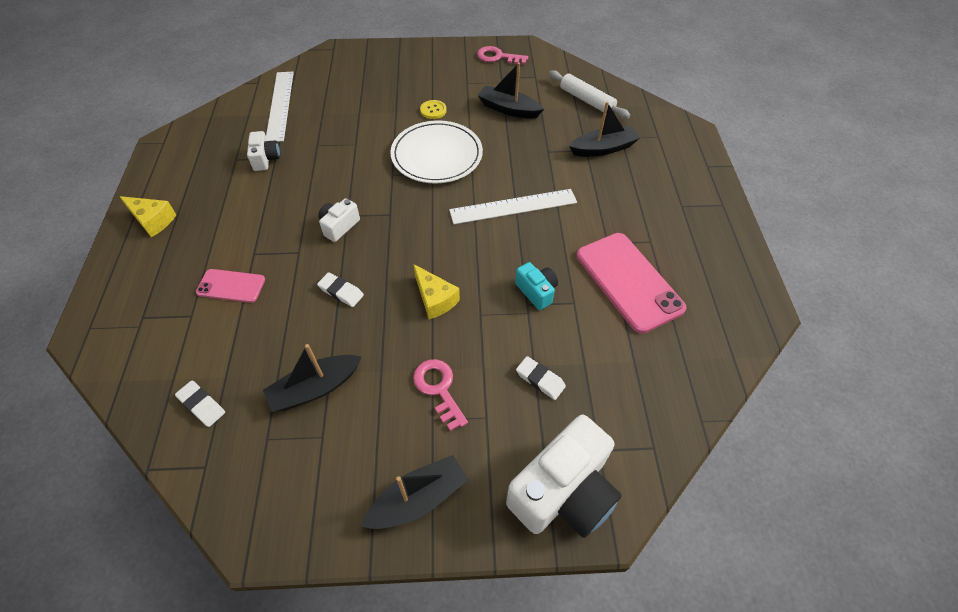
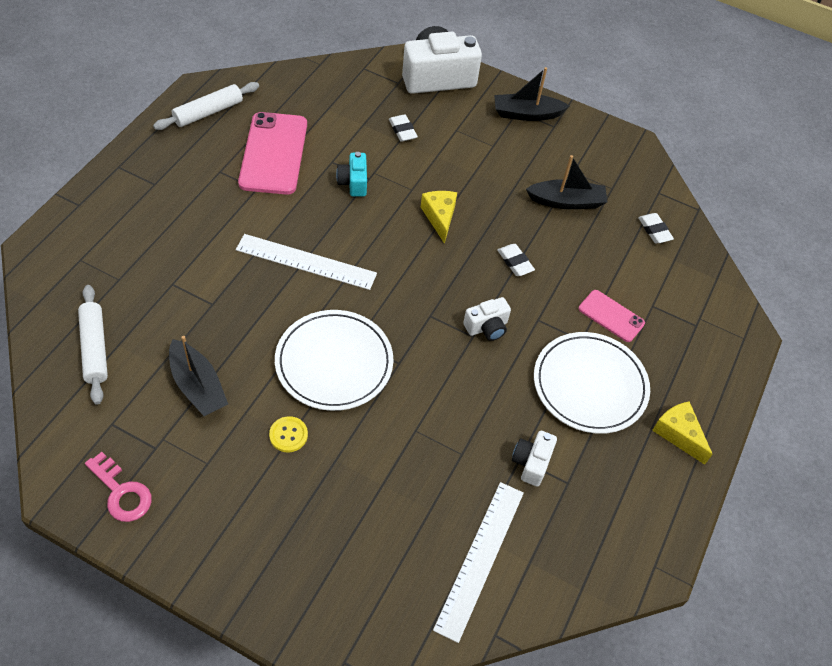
camera: 155 degrees left, 0 degrees up
pink key [413,359,468,431] -> none
black boat [569,102,640,157] -> none
none -> white rolling pin [153,82,259,130]
none -> white plate [534,332,650,434]

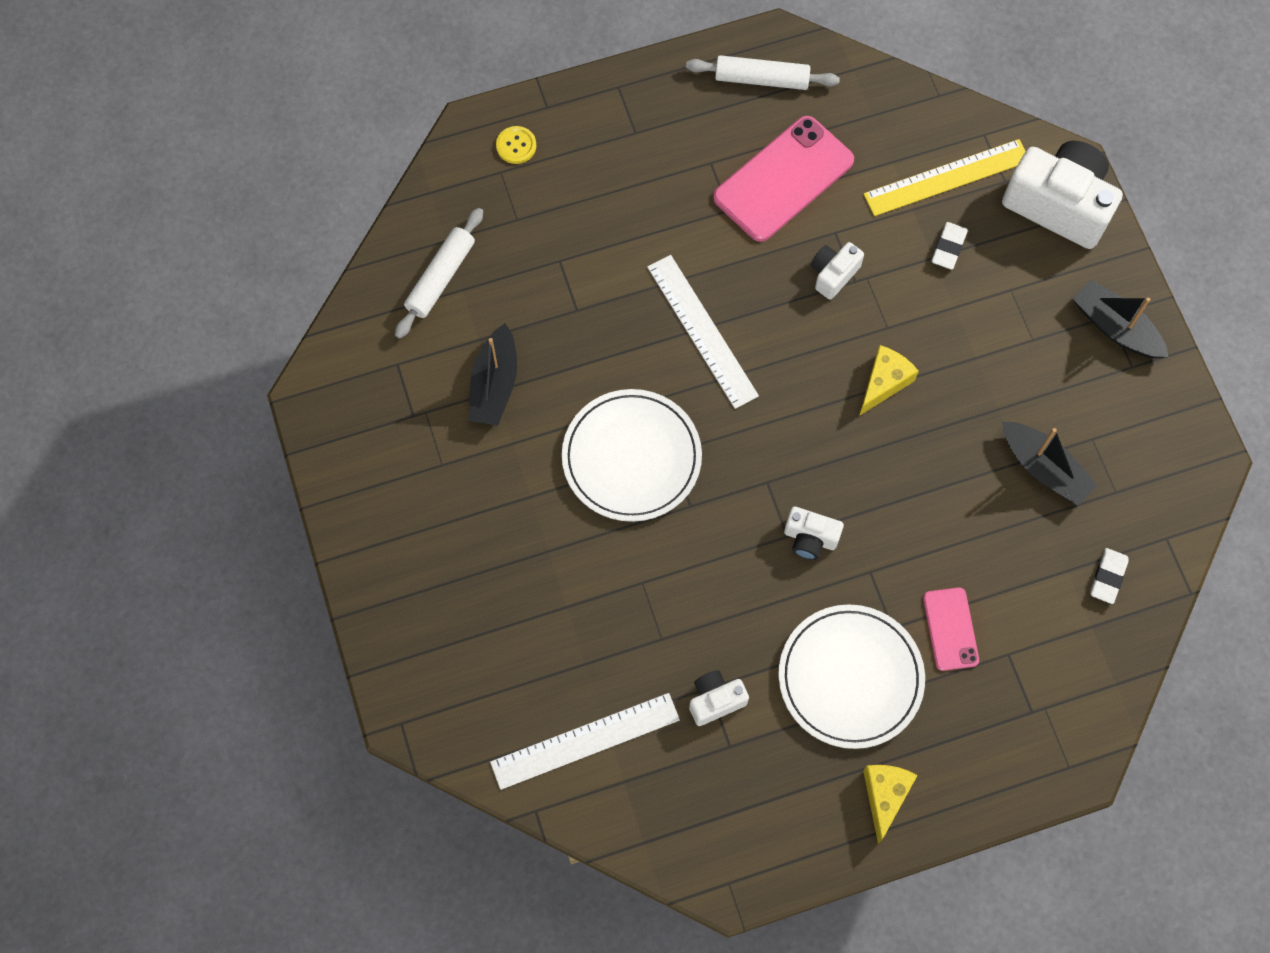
camera: 50 degrees right, 15 degrees up
pink key [85,452,152,522] -> none
yellow button [269,416,308,452] -> yellow button moved to [496,126,537,164]
turquoise camera [336,152,367,196] -> white camera [811,242,864,300]
white eraser [497,244,535,276] -> none
none -> yellow ruler [864,139,1026,216]

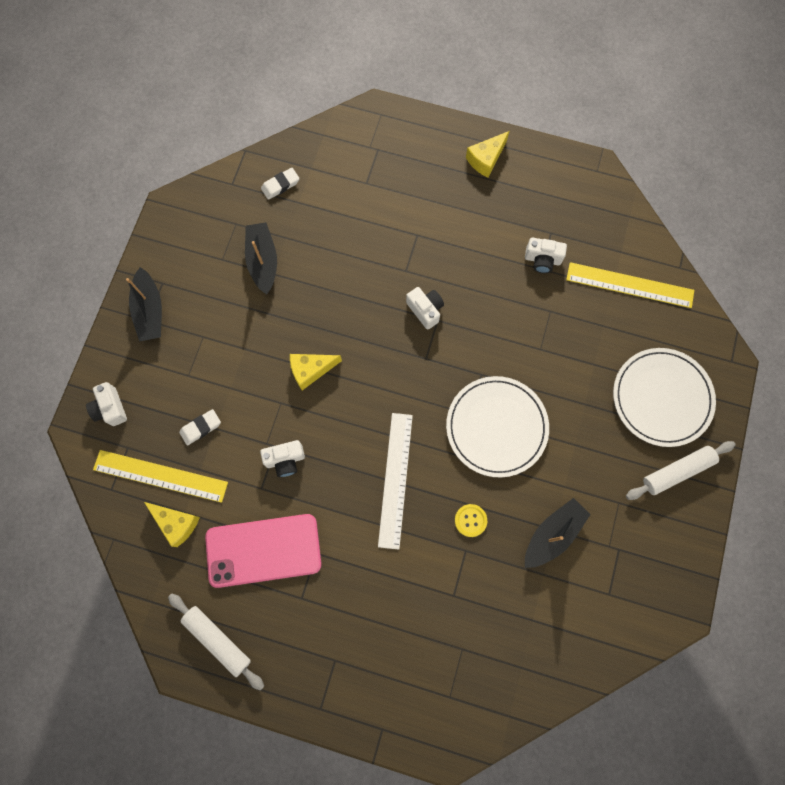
camera: 145 degrees left, 5 degrees up
white rolling pin [395,208,483,339] -> white rolling pin moved to [626,441,735,500]
white ruler [490,693,680,790] -> yellow ruler [566,262,694,308]
yellow button [496,126,537,164] -> yellow button moved to [455,504,487,537]
white plate [778,604,925,749] -> white plate moved to [613,348,716,447]
pink phone [923,587,979,671] -> none
white camera [1002,141,1123,249] -> white camera [86,382,127,426], size x0.49
none -> yellow cheese [144,502,200,547]

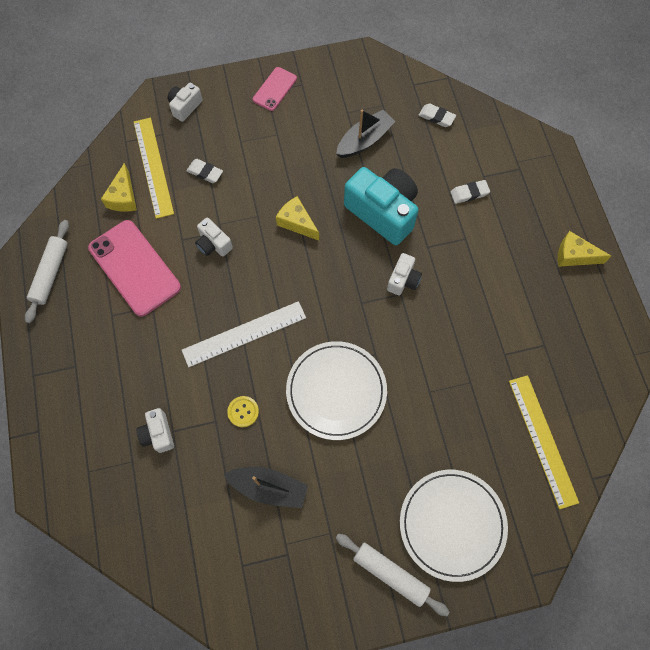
camera: 60 degrees right, 5 degrees down
black boat [126,267,162,342] -> pink phone [253,67,297,111]
white camera [525,238,567,273] -> white camera moved to [136,408,174,453]
none -> turquoise camera [344,167,418,245]
none -> white eraser [450,180,490,204]

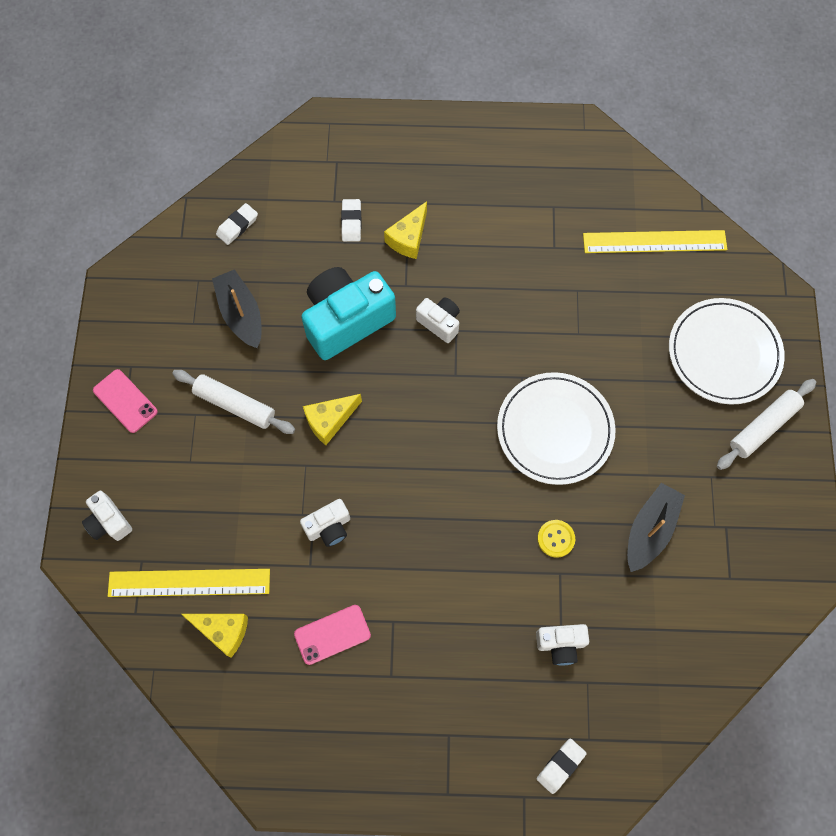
camera: 75 degrees left, 0 degrees up
white rolling pin [25,220,69,323] -> white rolling pin moved to [172,370,295,434]
pink phone [88,220,181,317] -> pink phone [294,605,371,665], size x0.54
white ruler [182,301,306,367] -> none
white eraser [187,159,223,183] -> white eraser moved to [537,739,587,794]
yellow cheese [558,231,611,267] -> yellow cheese moved to [384,201,427,259]

